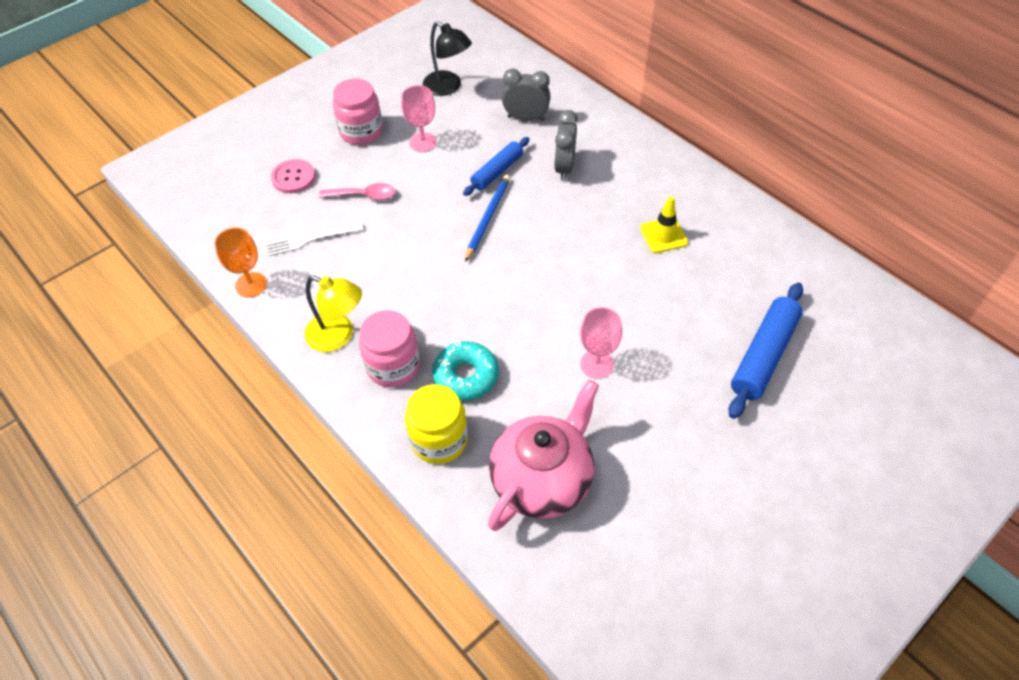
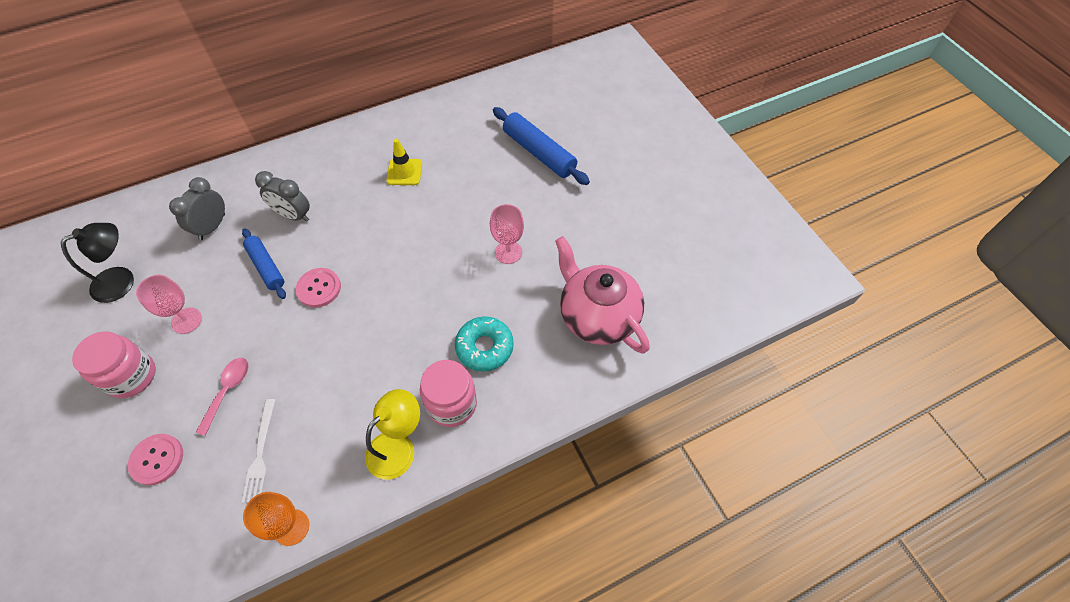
camera: 75 degrees left, 5 degrees up
yellow jar [405,384,468,464] -> none
blue pencil [465,175,510,262] -> pink button [295,268,341,308]

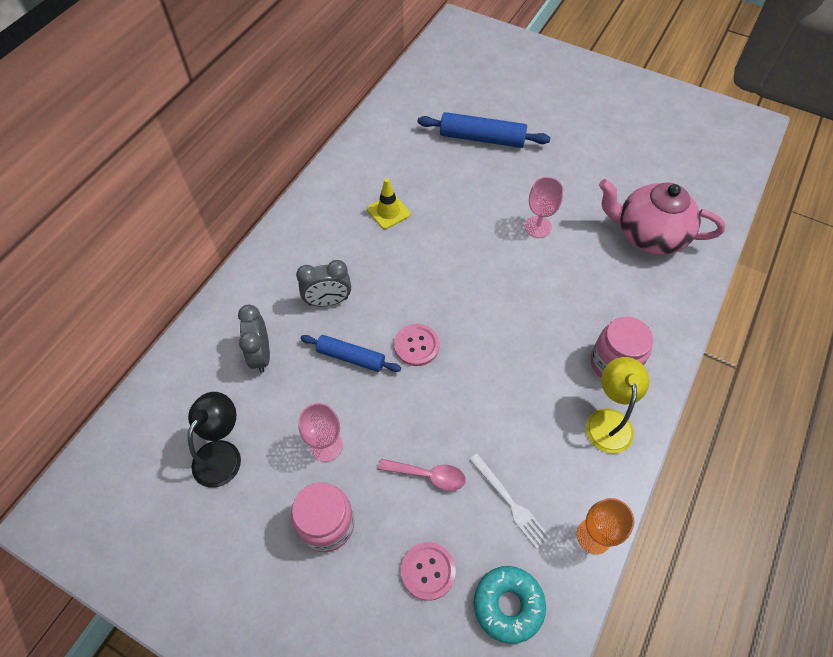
camera: 35 degrees left, 0 degrees up
pink spoon [195,358,249,436] -> pink spoon turned 120 degrees clockwise [378,459,466,491]
turquoise donut [455,316,514,371] -> turquoise donut moved to [474,566,546,644]

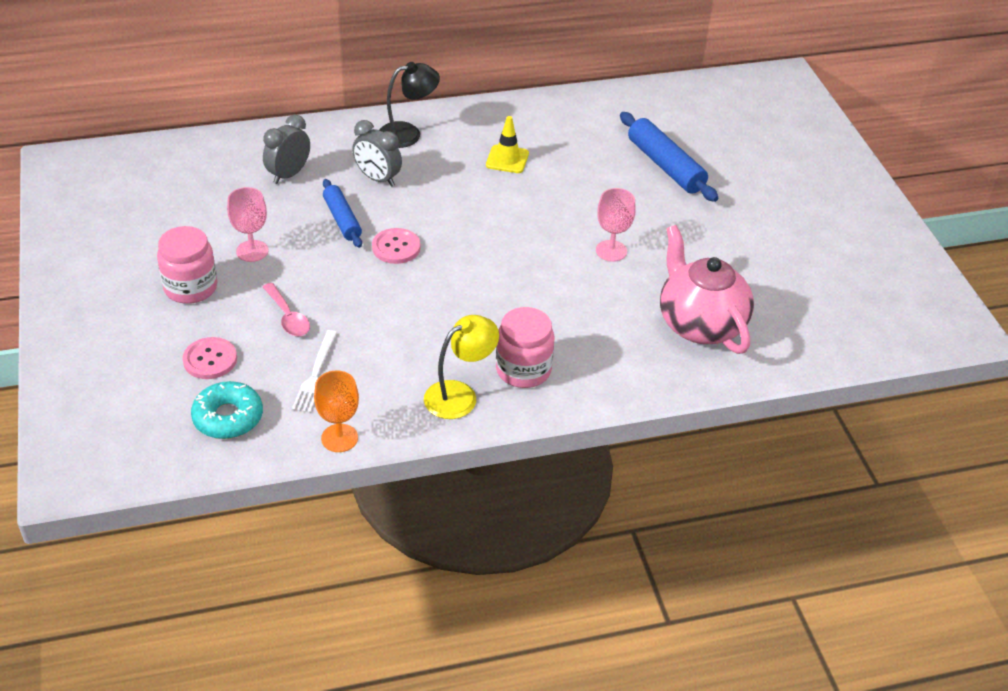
camera: 45 degrees right, 15 degrees down
black lamp [188,392,241,488] -> black lamp moved to [379,62,440,148]

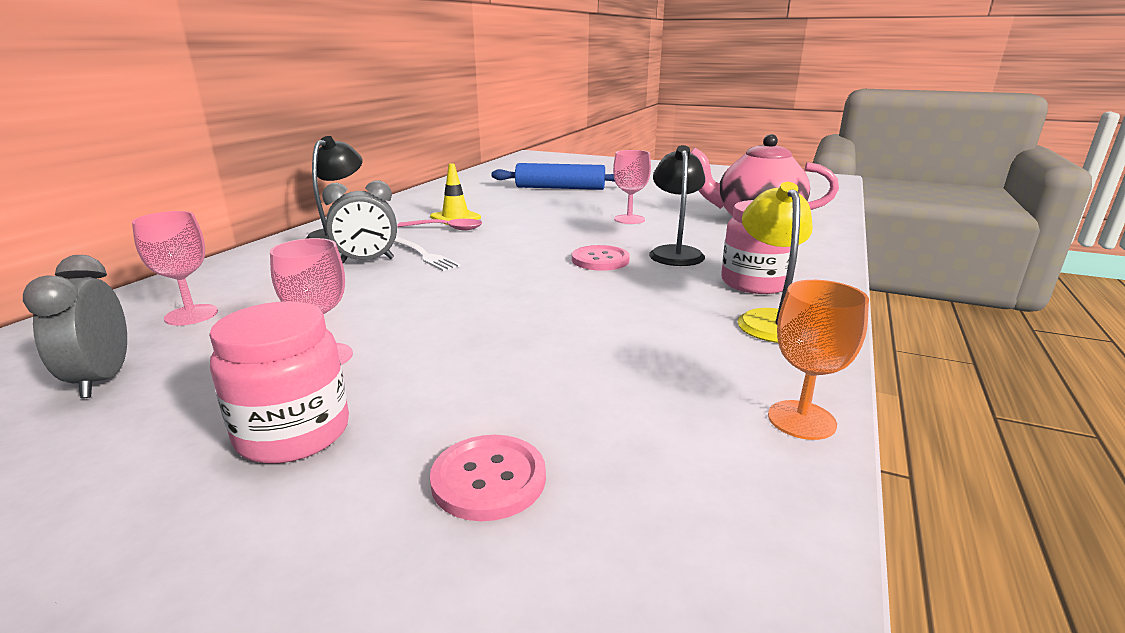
camera: 50 degrees left, 20 degrees down
turquoise donut [191,381,263,439] -> none
grey clock [263,114,310,184] -> grey clock moved to [23,255,127,398]
pink spoon [263,283,310,336] -> pink spoon moved to [397,219,482,231]
white fork [292,330,338,413] -> white fork moved to [394,236,461,271]
blue rolling pin [323,179,362,248] -> none
pink button [372,228,421,264] -> pink button moved to [572,245,630,271]
none -> pink goblet [132,211,218,326]
none -> black lamp [649,145,705,266]

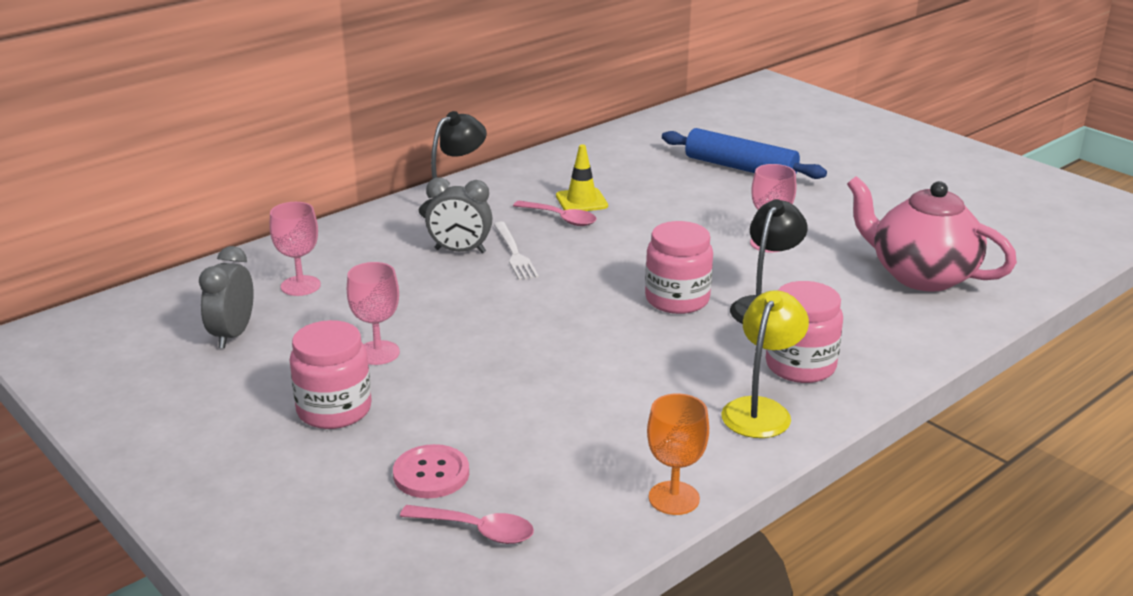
camera: 25 degrees right, 5 degrees up
pink button [572,245,630,271] -> pink jar [645,221,713,314]
none -> pink spoon [400,505,534,544]

